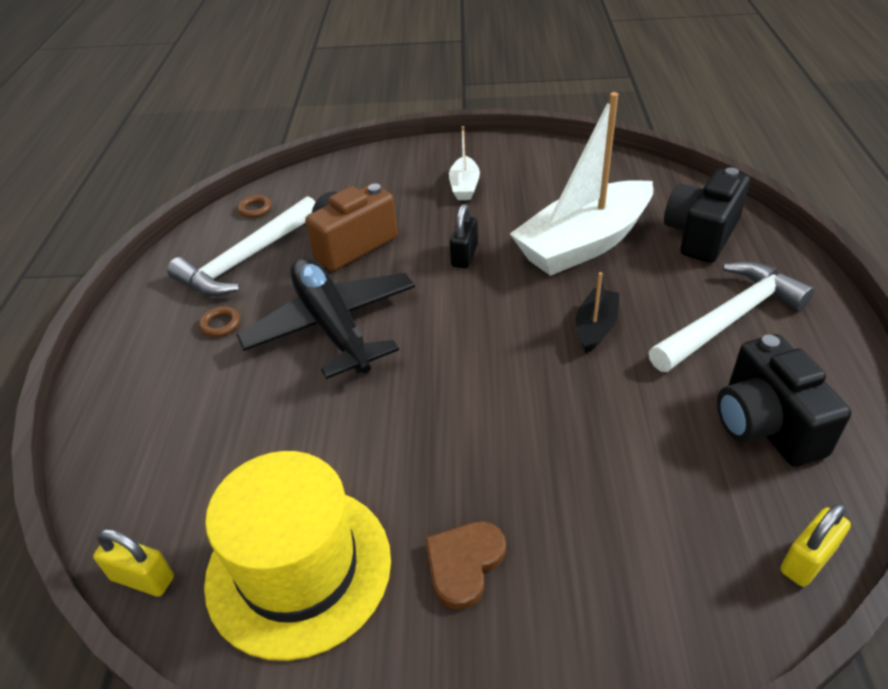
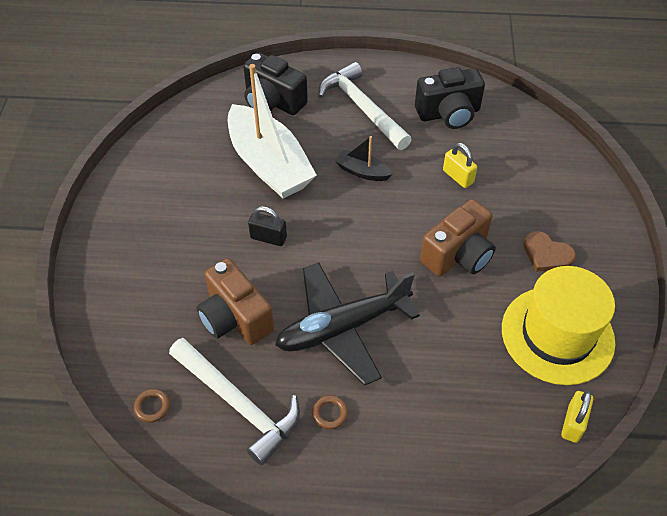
camera: 90 degrees left, 10 degrees up
white boat [449,126,480,200] -> none
yellow padlock [780,503,851,587] -> yellow padlock moved to [443,143,477,188]
none -> brown camera [420,199,496,276]

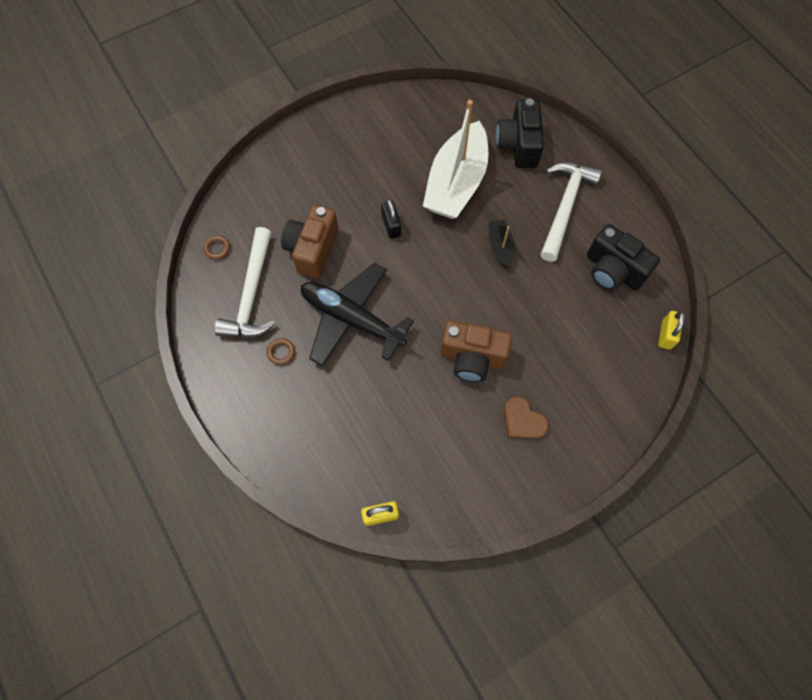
camera: 55 degrees right, 15 degrees up
yellow padlock [443,143,477,188] -> yellow padlock moved to [658,311,685,350]
yellow hat [502,266,615,385] -> none
brown heart [523,231,576,272] -> brown heart turned 45 degrees counterclockwise [504,396,549,439]

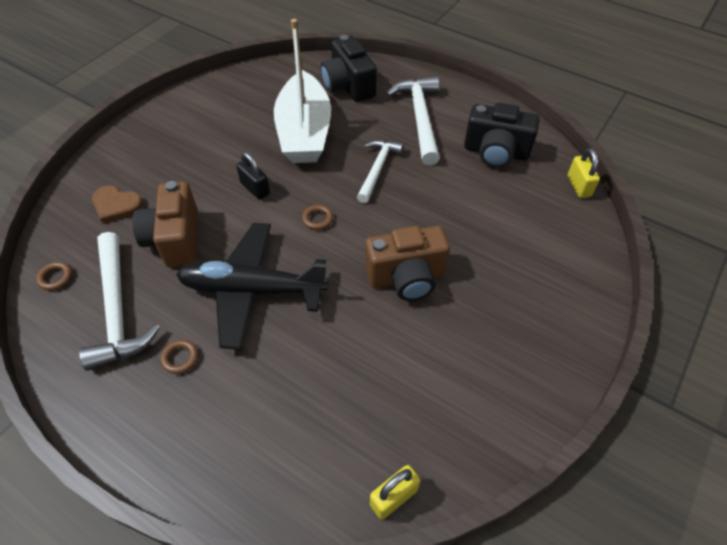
camera: 25 degrees left, 15 degrees down
black boat [489,220,515,268] -> white hammer [357,140,404,203]
brown heart [504,396,549,439] -> brown heart moved to [92,186,143,223]
none -> brown ring [302,205,333,230]

